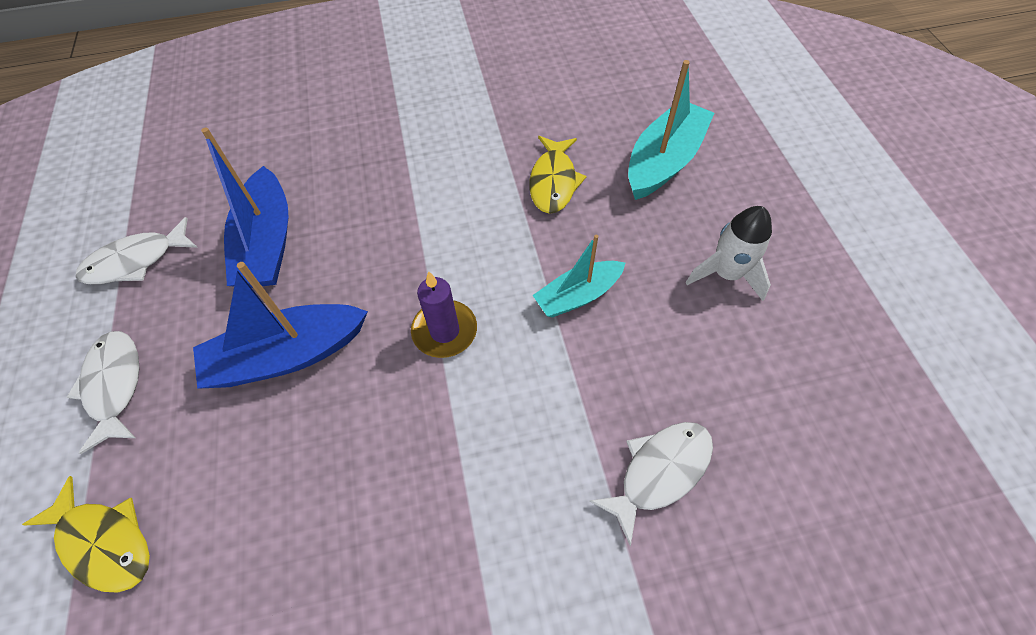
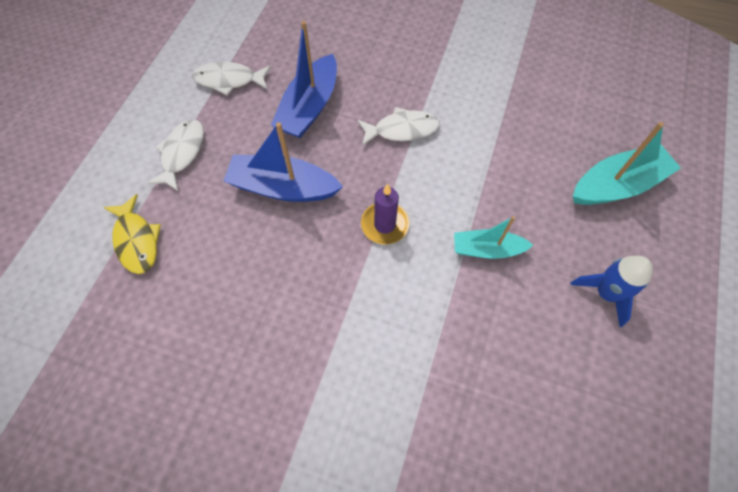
camera: 30 degrees right, 5 degrees up
yellow fish [529,136,587,214] -> none
white fish [589,422,713,546] -> white fish moved to [357,107,440,146]
white rocket [686,206,772,301] -> blue rocket [570,256,653,327]

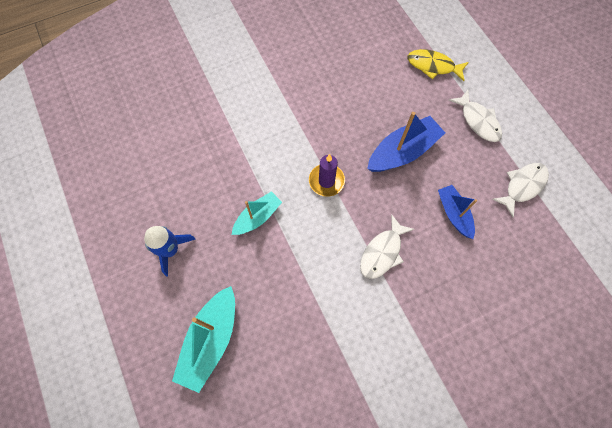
camera: 135 degrees right, 5 degrees up
blue boat [271,21,337,138] -> blue boat [438,185,477,239], size x0.63

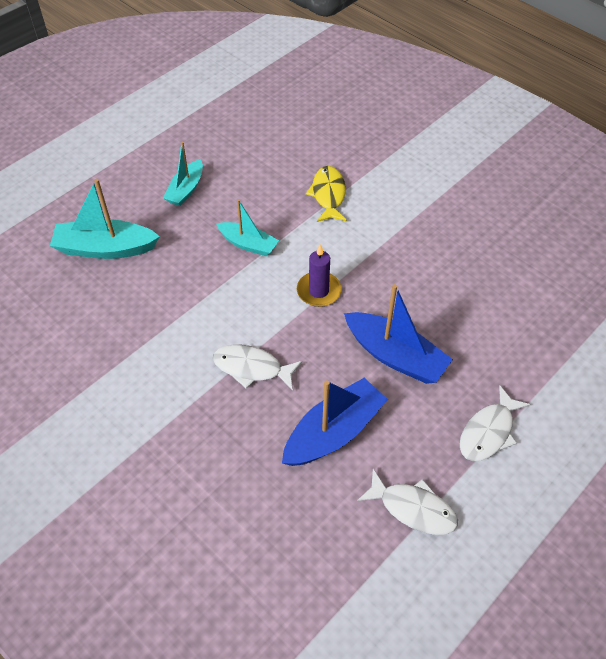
camera: 70 degrees right, 15 degrees down
blue rocket [144,226,196,276] -> turquoise boat [163,142,203,206]
yellow fish [407,49,469,81] -> yellow fish moved to [306,166,347,222]
blue boat [438,185,477,239] -> blue boat [282,378,388,466], size x1.58

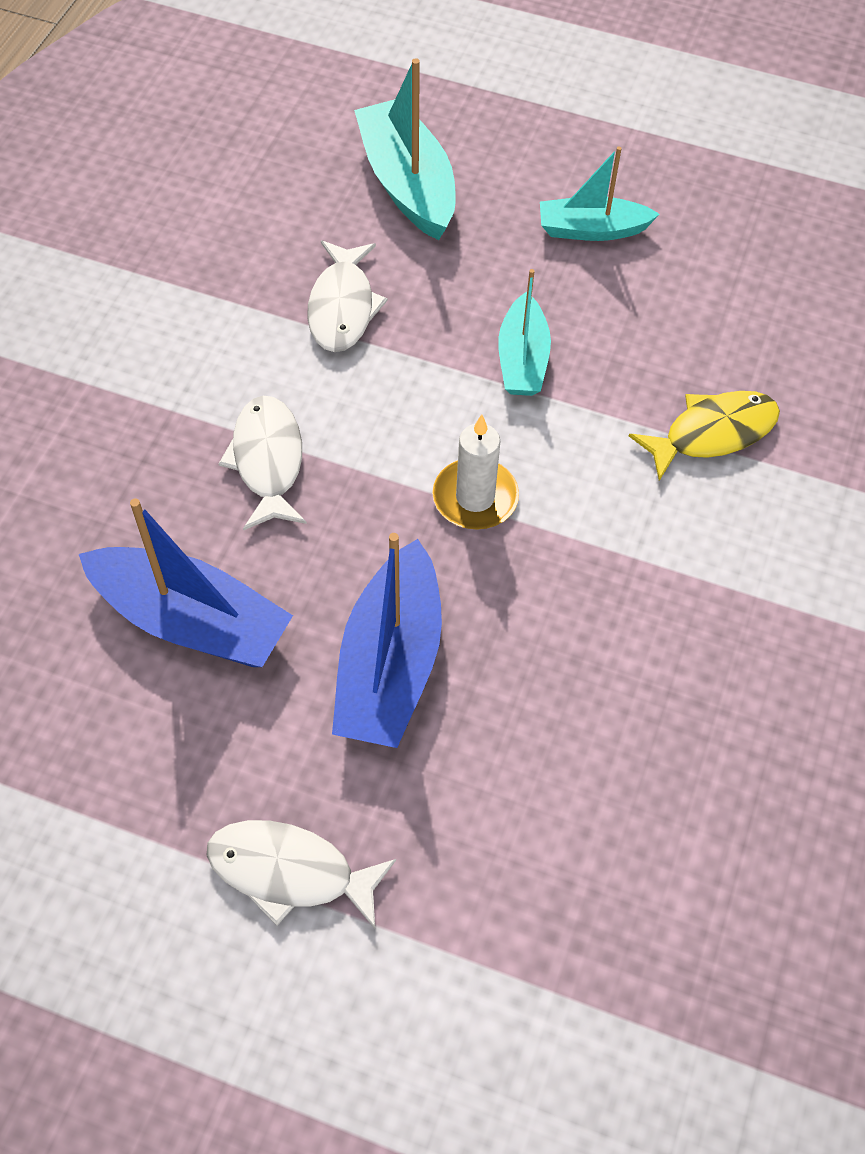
camera: 65 degrees right, 5 degrees up
purple candle [297,244,341,307] -> white candle [432,414,519,530]
white fish [357,469,458,535] -> white fish moved to [307,240,388,352]

